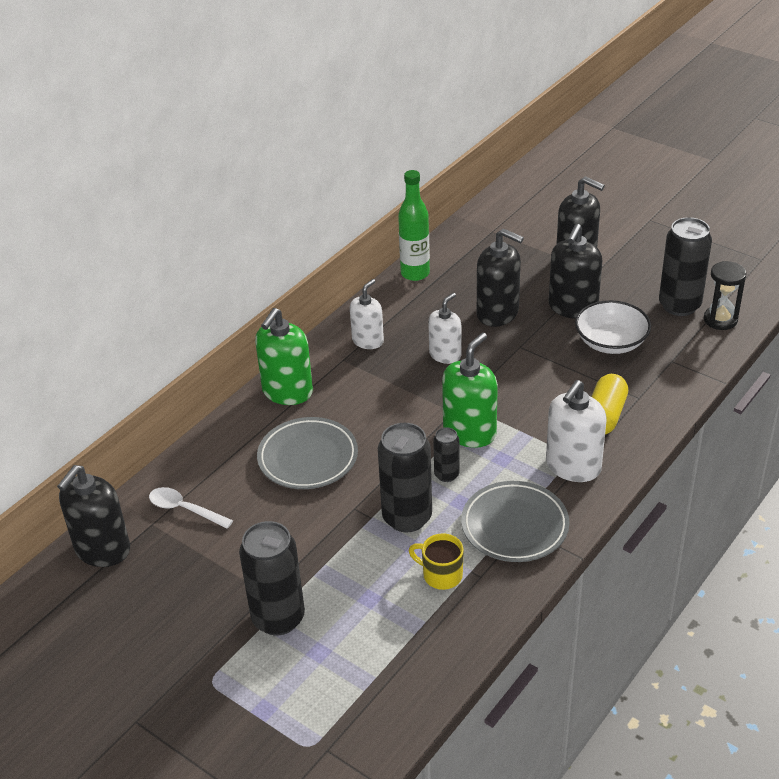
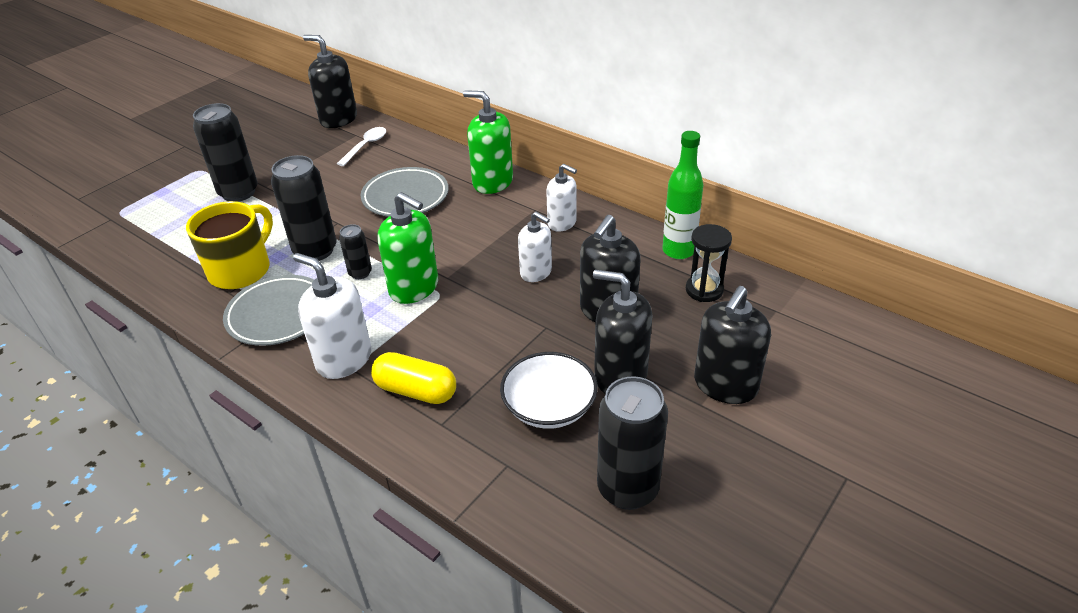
camera: 90 degrees right, 0 degrees up
yellow mug [408,533,464,590] -> yellow mug [186,201,273,289], size x1.79
black hourglass [704,261,746,330] -> black hourglass moved to [686,224,732,302]

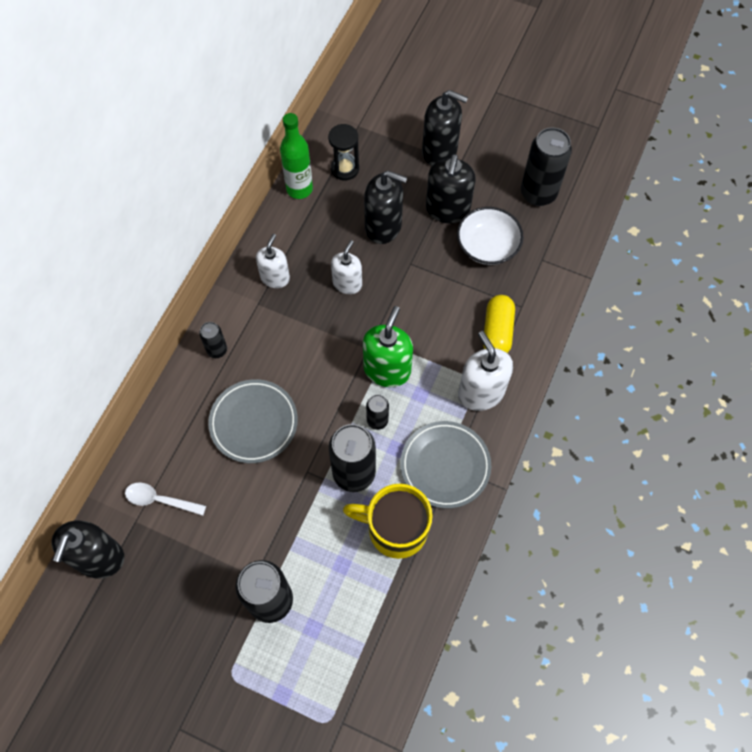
camera: 105 degrees left, 25 degrees up
white soap dispenser [293,253,372,379] -> white soap dispenser turned 135 degrees clockwise [458,331,513,411]
green soap dispenser [463,90,513,194] -> black can [199,322,227,358]

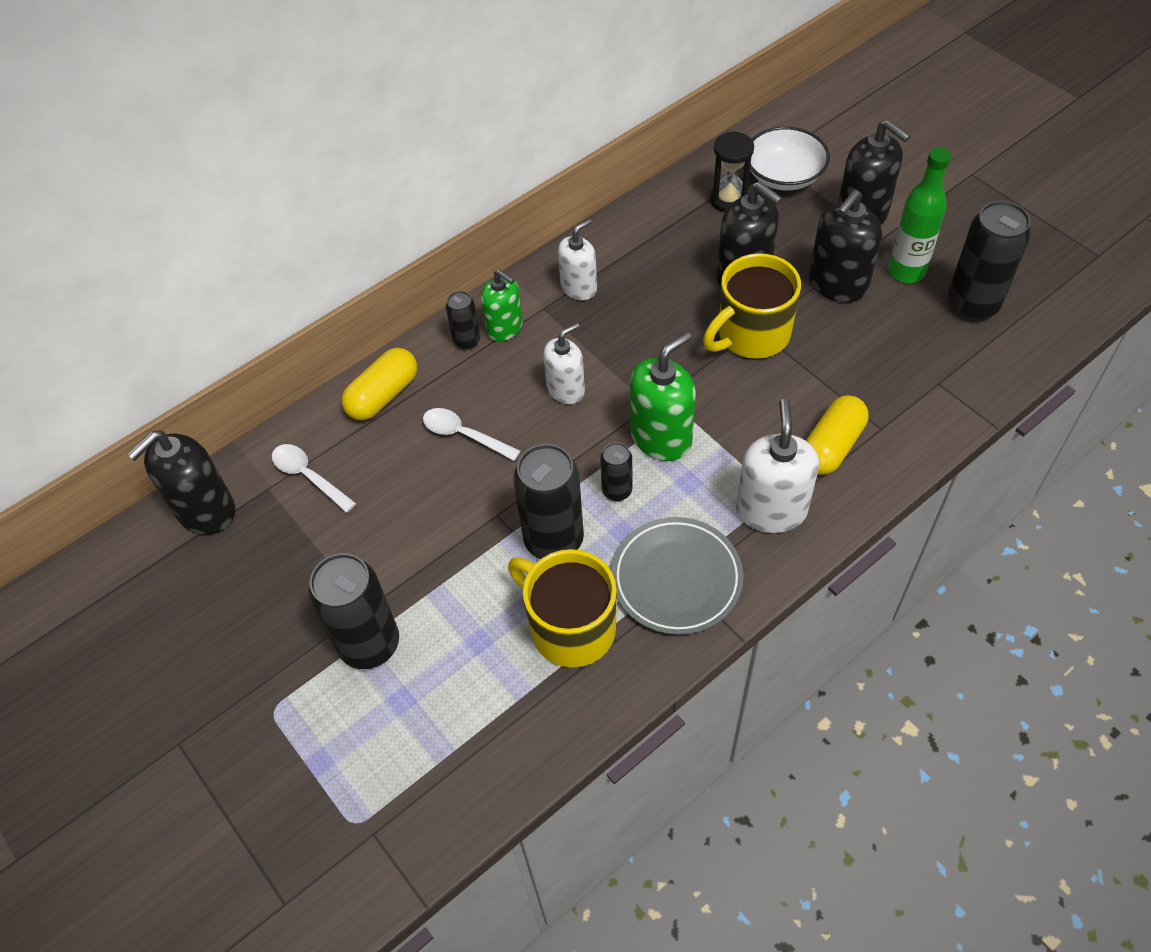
camera: 30 degrees right, 10 degrees down
grey plate [208,379,298,463] -> white spoon [423,408,520,461]
green bottle [280,113,313,199] -> green bottle moved to [888,148,951,283]
white soap dispenser [331,240,362,294] -> white soap dispenser moved to [543,322,585,404]
white bowl [457,207,524,265] -> white bowl moved to [750,127,830,191]
none -> yellow capsule [341,348,417,420]
none -> green soap dispenser [481,269,523,341]
none -> yellow mug [703,253,801,359]

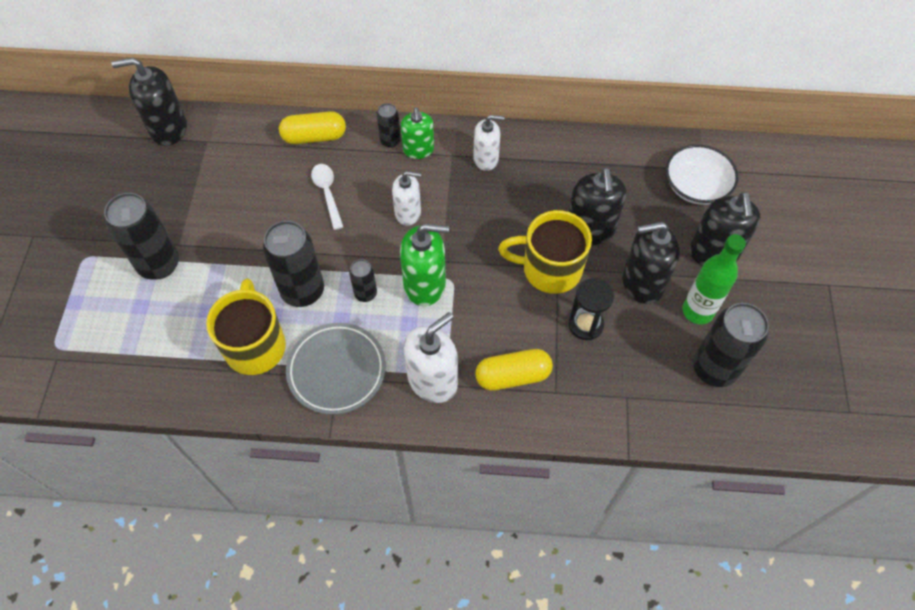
camera: 40 degrees right, 5 degrees up
white spoon [272,444,356,513] -> none
black hourglass [710,131,754,212] -> black hourglass moved to [568,278,614,340]

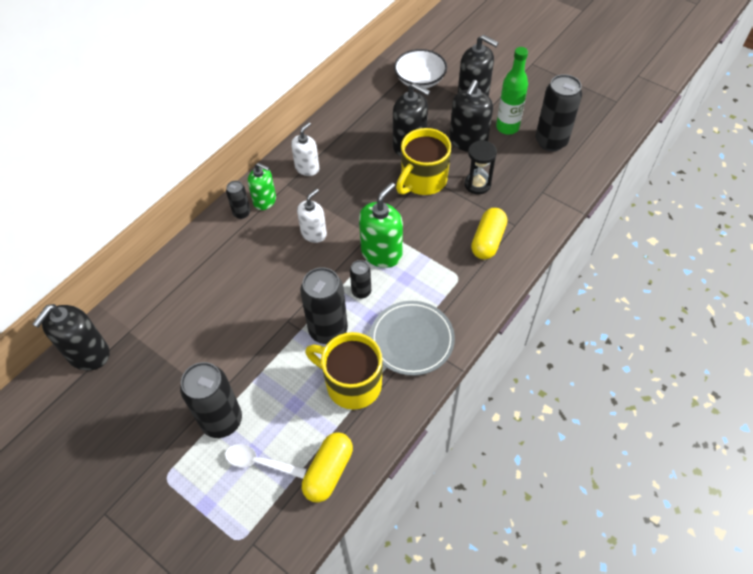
camera: 55 degrees left, 5 degrees down
yellow capsule [279,111,346,144] -> yellow capsule moved to [302,432,353,503]
white spoon [311,164,343,230] -> white spoon moved to [225,444,306,479]
white soap dispenser [404,312,458,403] -> none

